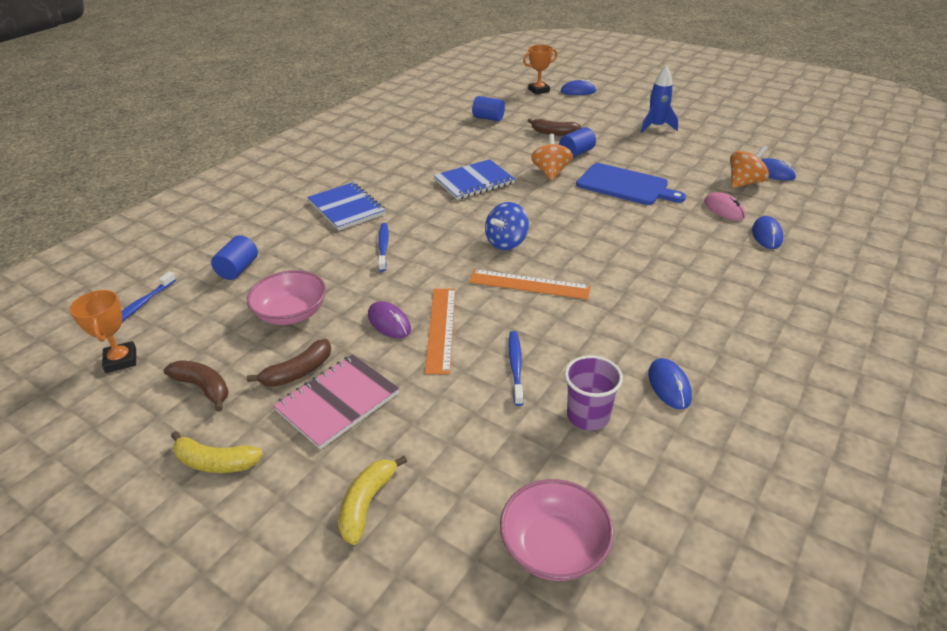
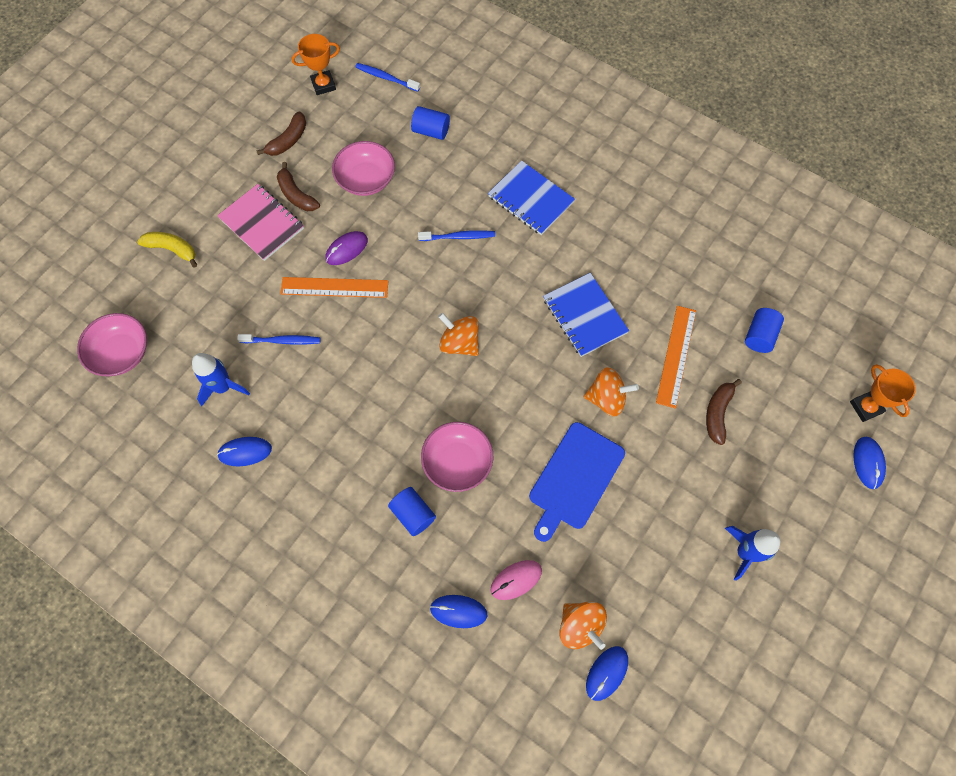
camera: 90 degrees right, 30 degrees up
yellow banana [171,431,263,473] -> none
blue notebook [307,182,386,231] -> blue notebook turned 75 degrees clockwise [488,160,575,235]
orange ruler [469,269,591,300] -> orange ruler moved to [656,306,696,409]
blue spinning top [485,202,529,250] -> orange spinning top [438,313,479,356]
blue cylinder [559,127,596,158] -> blue cylinder moved to [388,487,436,536]
purple cup [565,355,623,431] -> blue rocket [192,353,250,406]
none -> pink bowl [421,422,493,492]

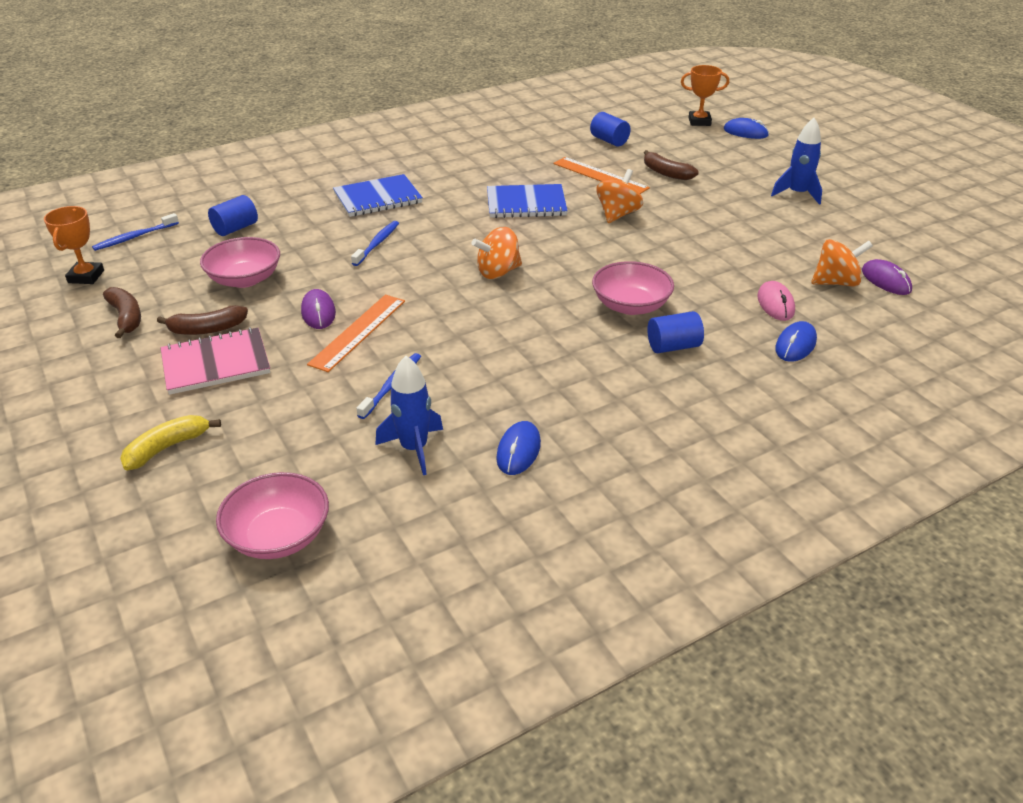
camera: 65 degrees left, 30 degrees down
blue cutting board [529,422,625,542] -> none
blue mouse [586,646,628,701] -> purple mouse [862,259,912,295]

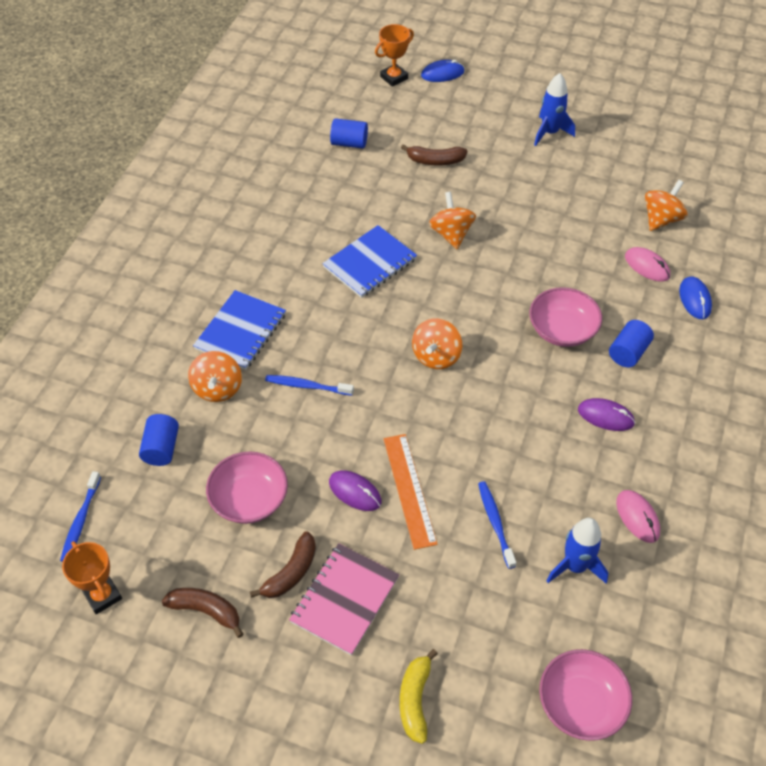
camera: 40 degrees left, 15 degrees up
blue toothbrush [351,221,399,266] -> blue toothbrush turned 60 degrees counterclockwise [265,375,354,396]
blue mouse [496,421,541,475] -> pink mouse [616,490,660,543]
orange ruler [553,157,650,194] -> none
purple mouse [862,259,912,295] -> purple mouse moved to [578,398,635,431]
none -> orange spinning top [188,351,242,402]

